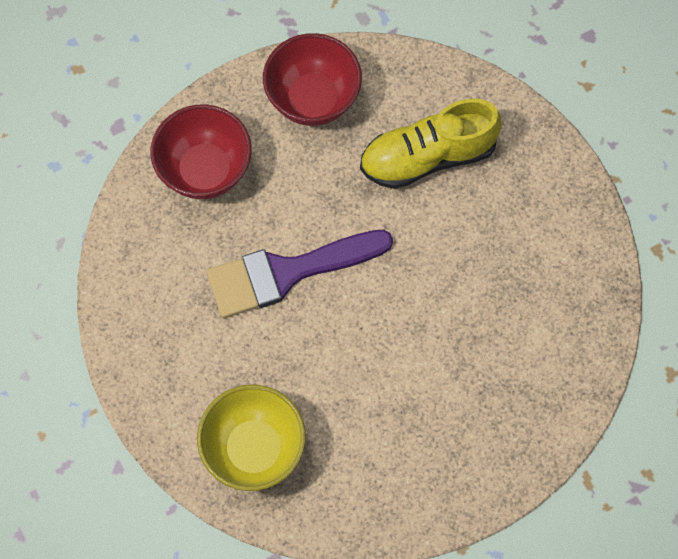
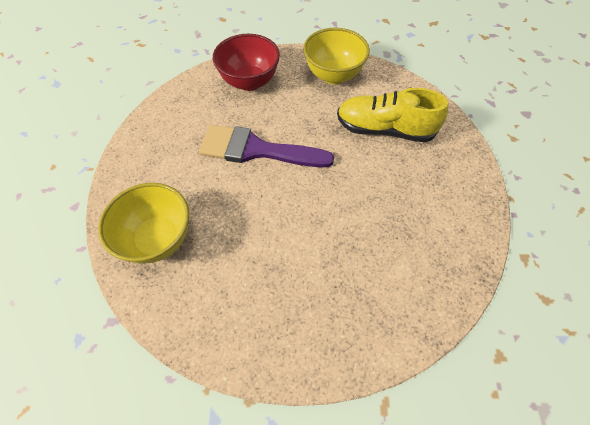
camera: 30 degrees right, 10 degrees down
red bowl [263,33,362,126] -> yellow bowl [303,28,370,84]

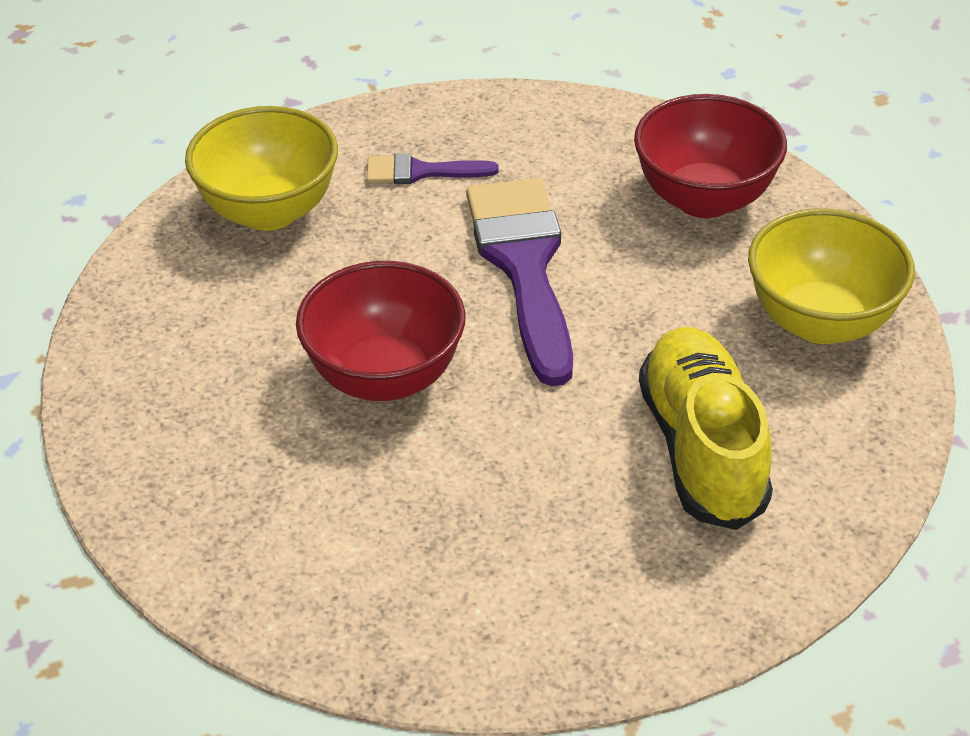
camera: 70 degrees right, 15 degrees down
none -> red bowl [296,261,465,401]
none -> purple brush [367,154,499,184]

